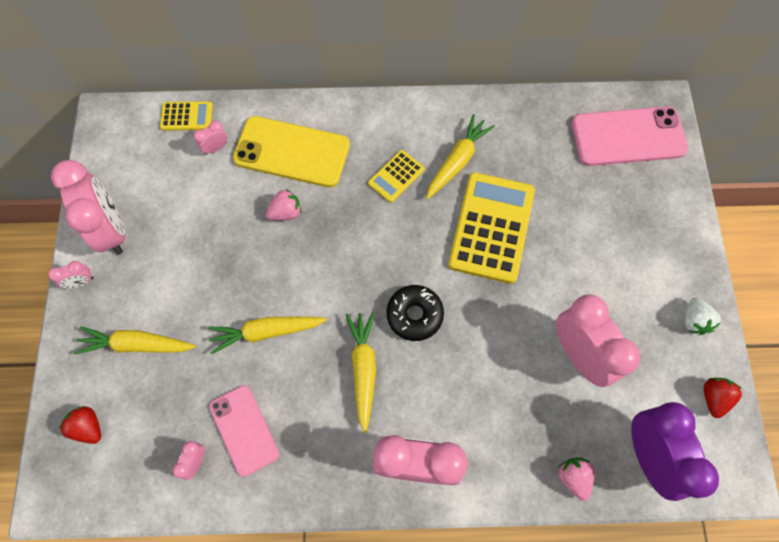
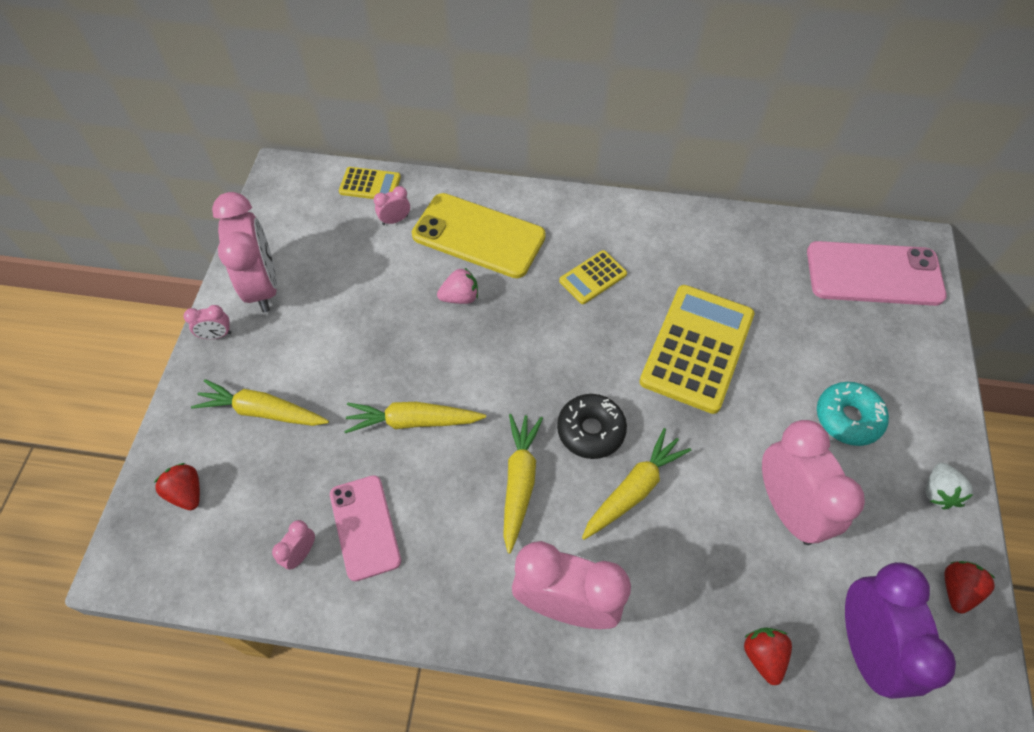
camera: 10 degrees right, 10 degrees down
yellow carrot [426,114,495,199] -> yellow carrot moved to [582,428,691,540]
pink strawberry [558,457,595,501] -> red strawberry [744,627,792,685]
none -> turquoise donut [817,382,889,446]

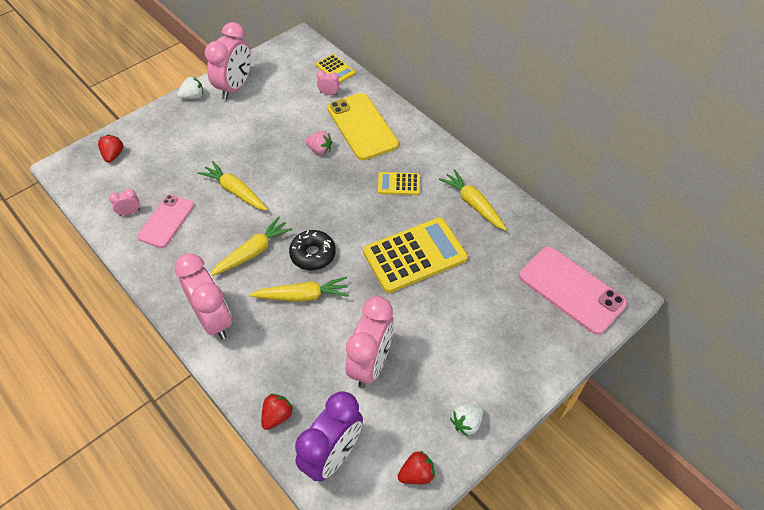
camera: 40 degrees right, 5 degrees down
pink clock [183,305,232,339] -> white strawberry [177,76,203,99]
yellow carrot [191,379,329,426] -> yellow carrot moved to [439,169,507,231]
turquoise donut [817,382,889,446] -> none

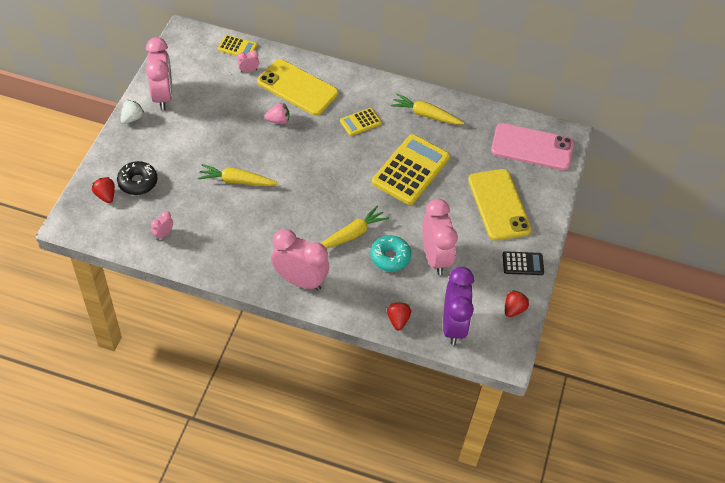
camera: 35 degrees left, 0 degrees up
pink phone [137,194,194,248] -> none
yellow carrot [210,217,293,276] -> none
black donut [289,230,336,270] -> black donut moved to [117,161,157,195]
white strawberry [450,404,484,436] -> black calculator [503,251,544,275]
none -> turquoise donut [370,235,411,271]
none -> yellow phone [468,169,531,241]

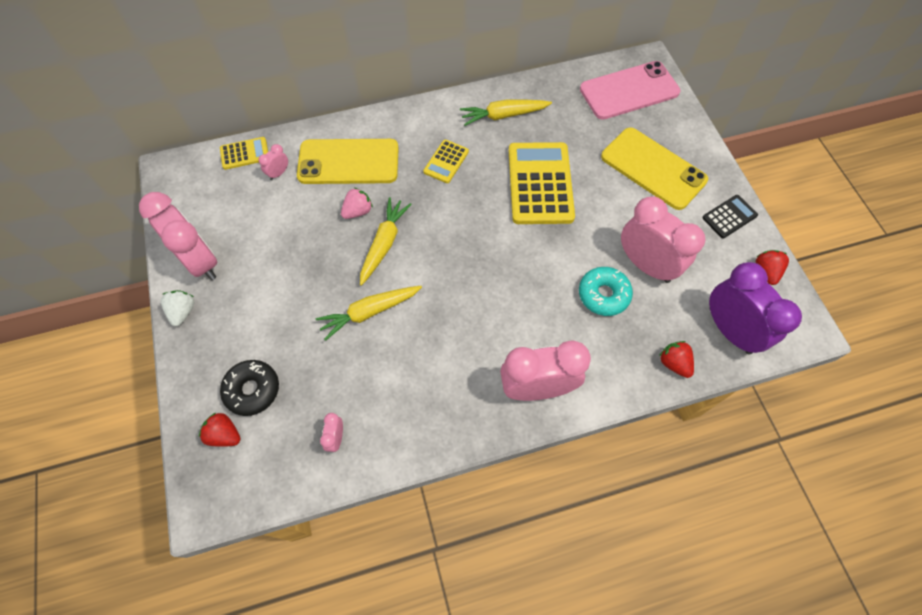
camera: 30 degrees left, 10 degrees up
yellow carrot [321,206,389,249] -> yellow carrot moved to [360,197,412,286]

